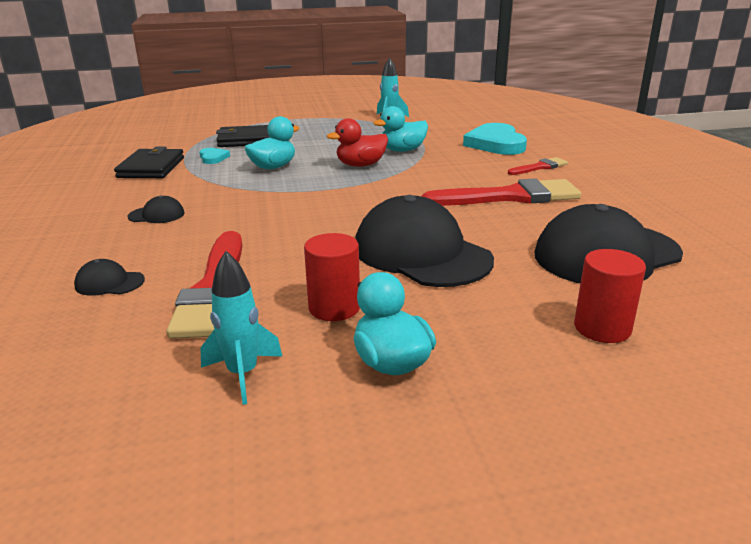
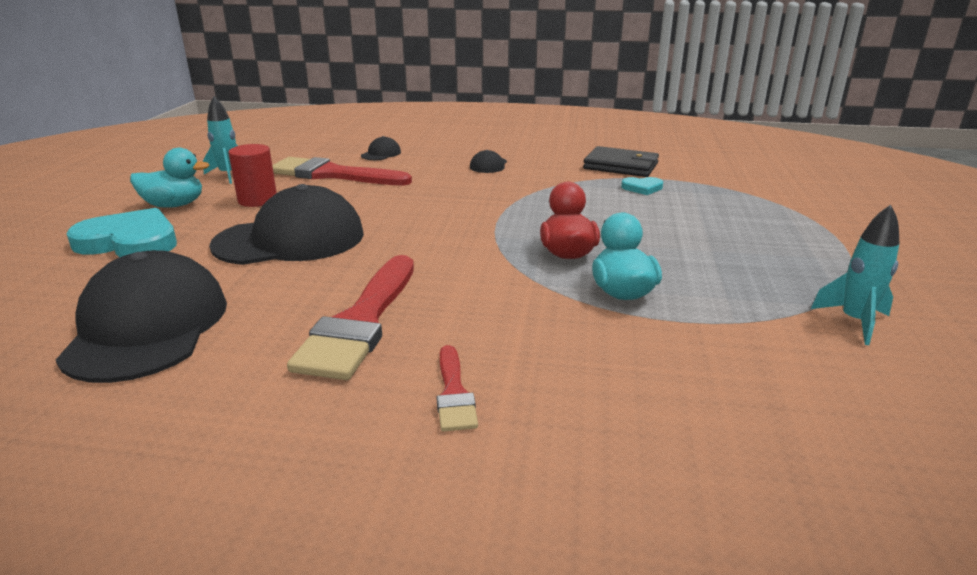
camera: 110 degrees right, 0 degrees up
black wallet [216,125,270,147] -> none
turquoise duck [245,116,299,169] -> none
turquoise heart [463,123,527,155] -> turquoise heart moved to [67,208,177,257]
red cylinder [574,249,646,343] -> none

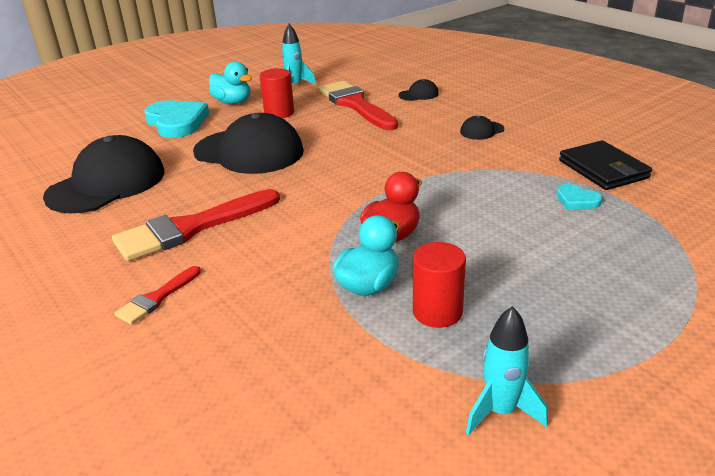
camera: 45 degrees right, 5 degrees up
none -> red cylinder [413,242,466,328]

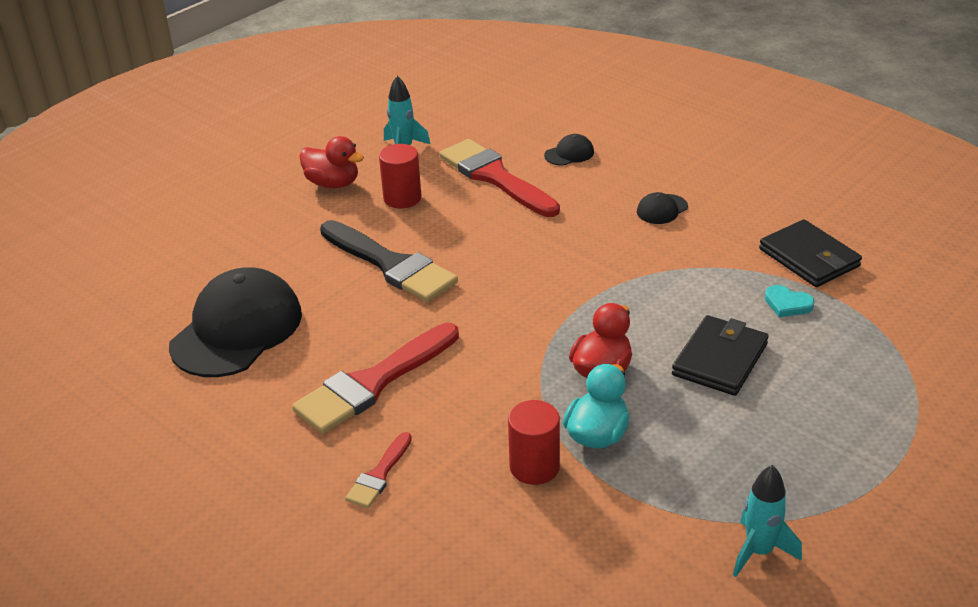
camera: 10 degrees left, 5 degrees up
turquoise heart [144,100,209,138] -> none
black cap [193,113,304,174] -> black brush [320,220,458,302]
turquoise duck [209,62,252,104] -> red duck [299,136,364,188]
red cylinder [413,242,466,328] -> red cylinder moved to [508,400,560,485]
none -> black wallet [672,315,769,396]

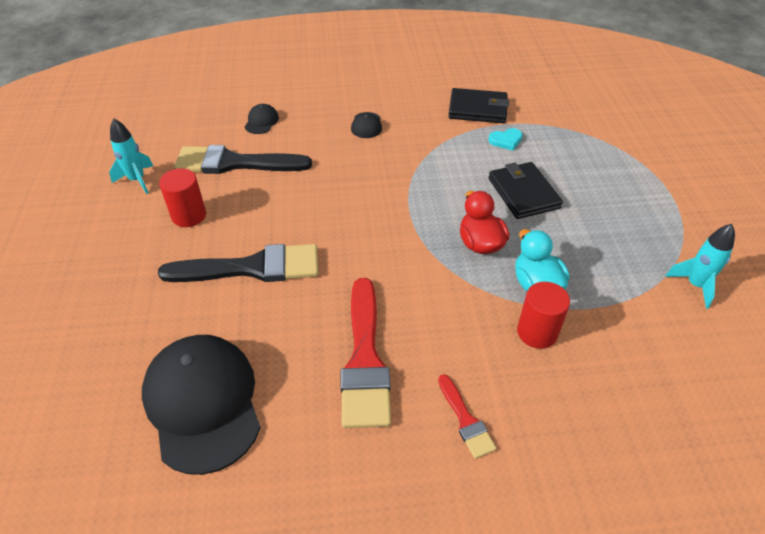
camera: 50 degrees left, 10 degrees up
red duck [299,136,364,188] -> none
red brush [439,139,560,217] -> black brush [174,145,312,174]

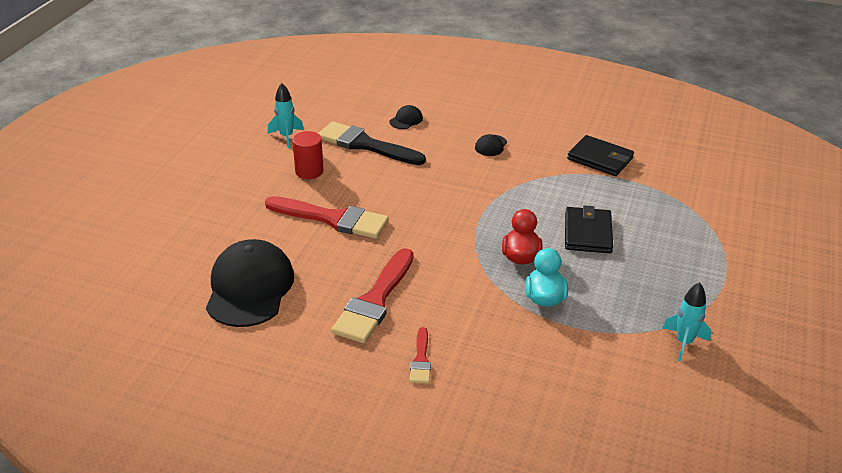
camera: 25 degrees right, 10 degrees down
black brush [158,244,319,282] -> red brush [265,196,389,239]
turquoise heart [488,128,523,151] -> none
red cylinder [517,282,570,349] -> none

